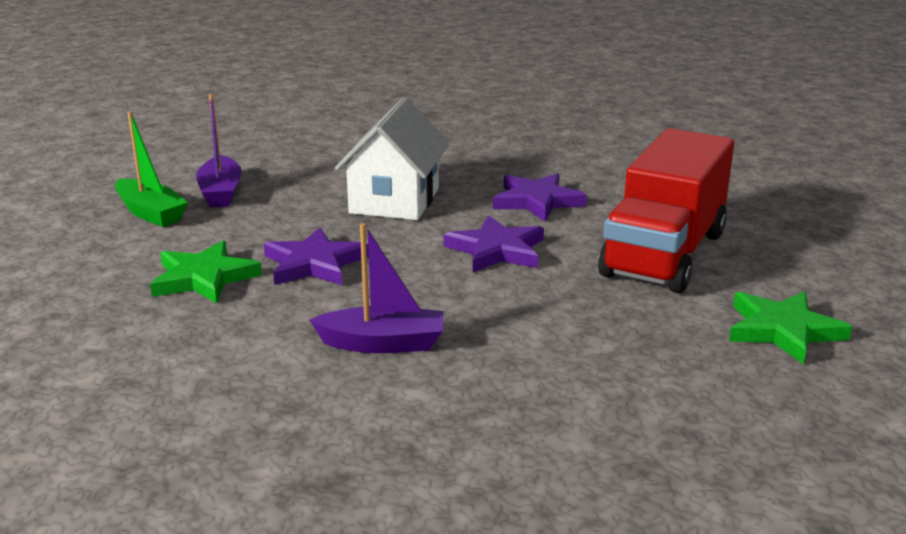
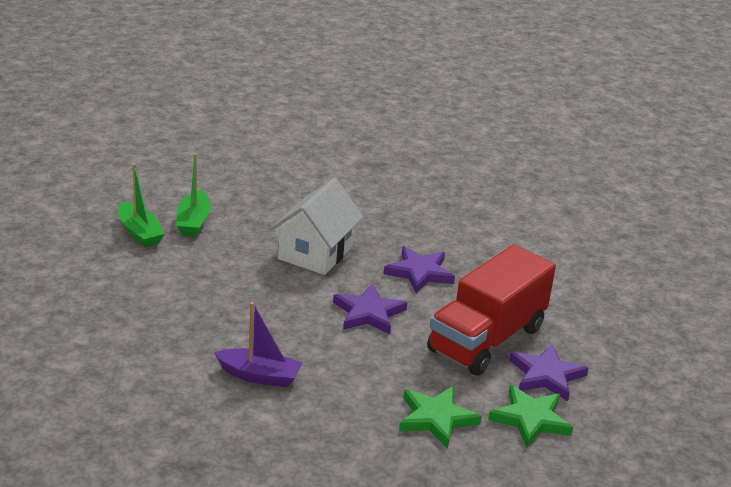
camera: 10 degrees right, 5 degrees up
green star [150,240,262,304] -> green star moved to [399,386,482,448]
purple boat [196,94,242,207] -> green boat [177,153,211,236]
purple star [264,228,369,285] -> purple star moved to [509,344,589,401]

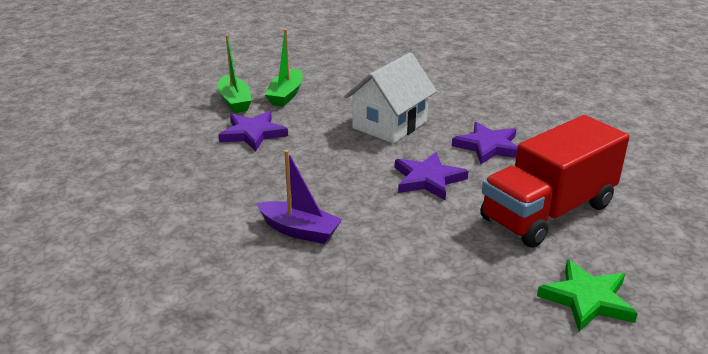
camera: 15 degrees right, 0 degrees up
green star [399,386,482,448] -> none
purple star [509,344,589,401] -> purple star moved to [218,111,288,151]

